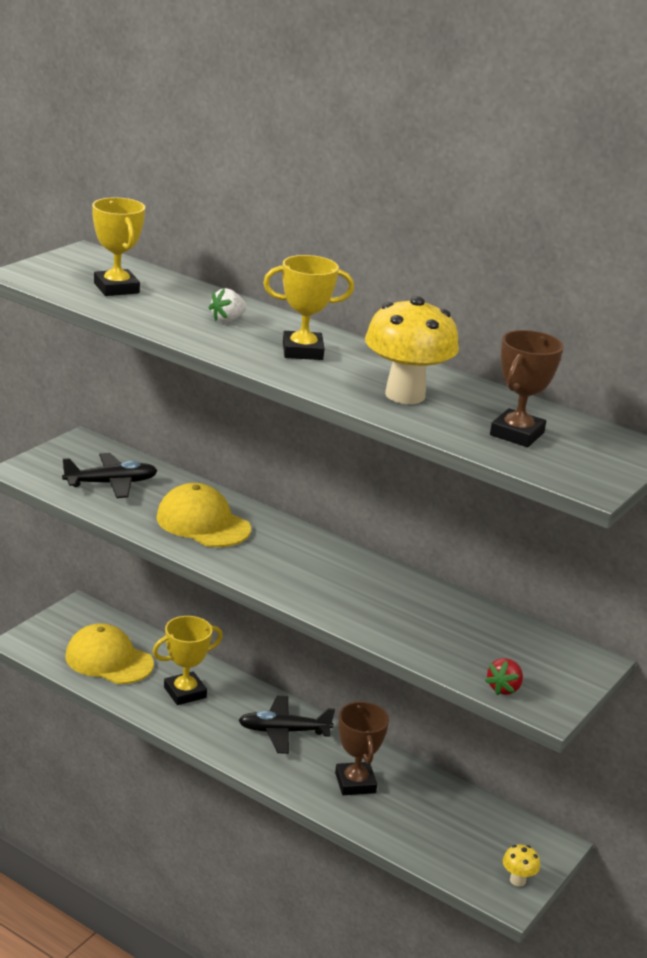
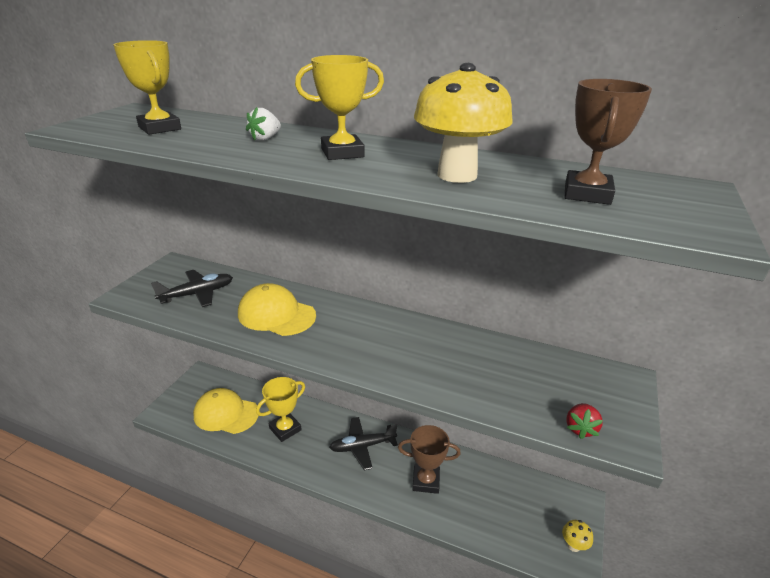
camera: 10 degrees left, 5 degrees up
brown trophy [335,701,389,795] -> brown trophy turned 60 degrees counterclockwise [398,425,461,494]

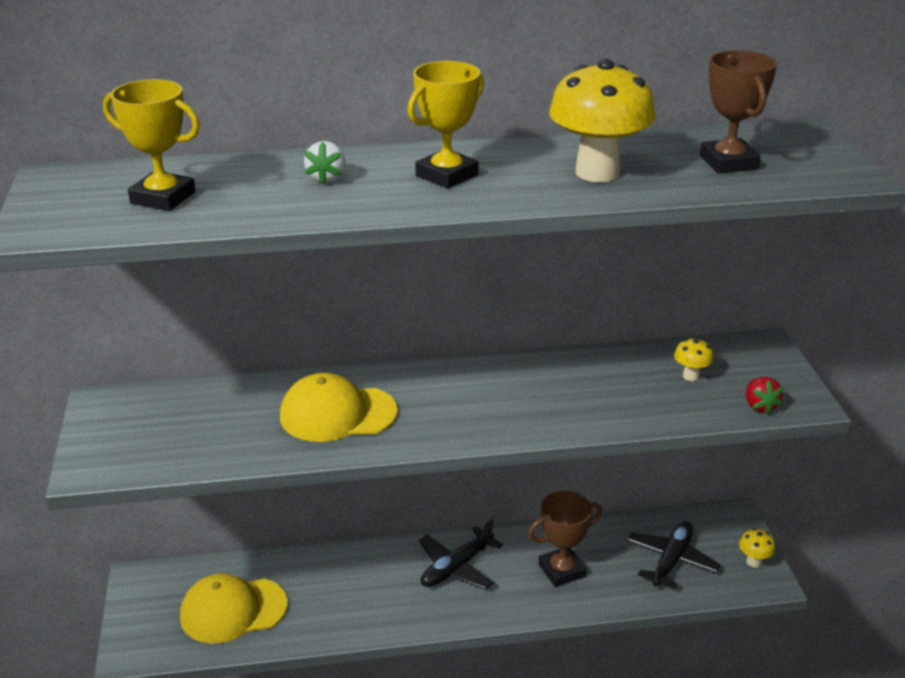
camera: 30 degrees left, 0 degrees up
black plane [151,270,233,307] -> black plane moved to [627,521,721,589]
yellow trophy [256,377,305,442] -> none
none -> yellow mushroom [674,338,714,381]

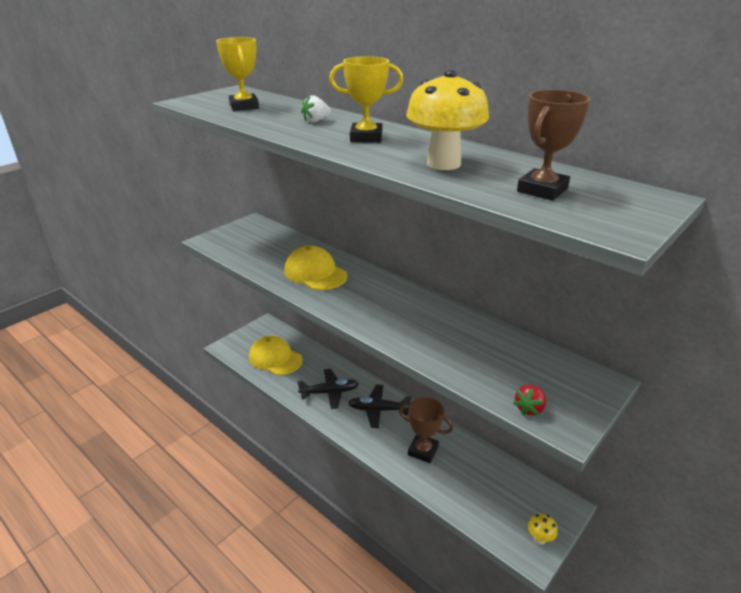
camera: 50 degrees right, 0 degrees up
black plane [627,521,721,589] -> black plane moved to [297,369,359,409]
yellow mushroom [674,338,714,381] -> none

